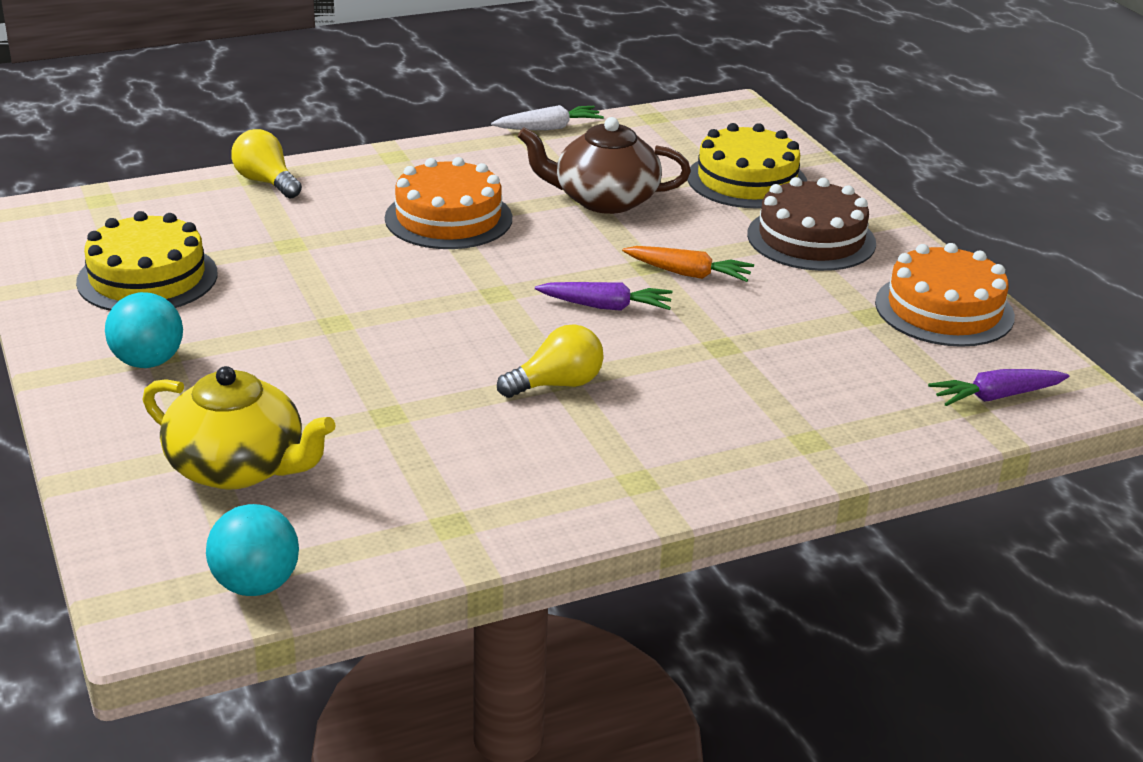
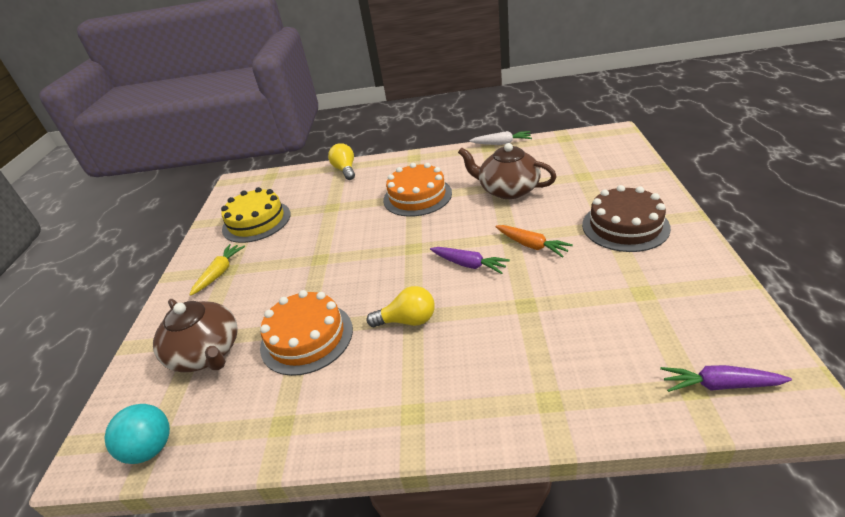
camera: 30 degrees right, 5 degrees up
turquoise ball [105,292,183,368] -> yellow carrot [189,244,245,296]
yellow teapot [143,366,336,490] -> brown teapot [153,299,238,372]
yellow cake [687,123,807,209] -> none
orange cake [875,243,1015,347] -> orange cake moved to [260,290,353,376]

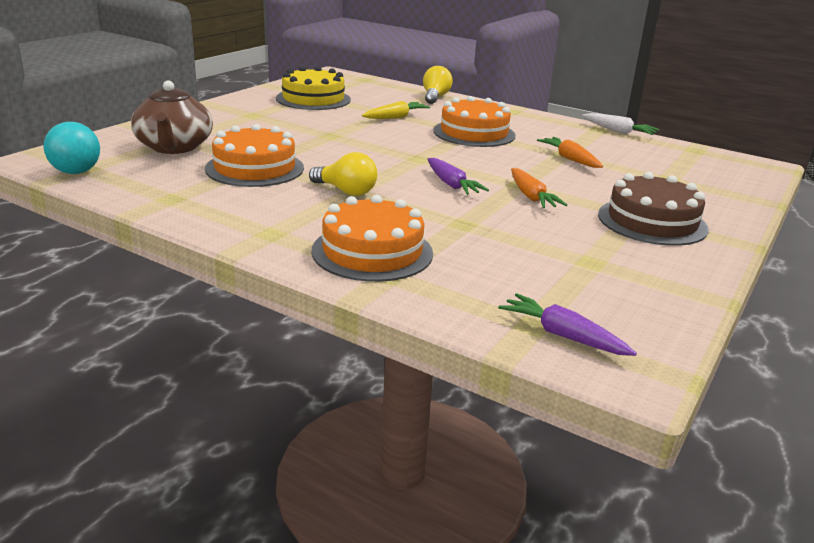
camera: 25 degrees right, 10 degrees down
yellow carrot [189,244,245,296] -> yellow carrot moved to [362,101,430,119]
brown teapot [458,143,557,199] -> orange carrot [537,137,603,168]
none -> orange cake [312,195,433,282]

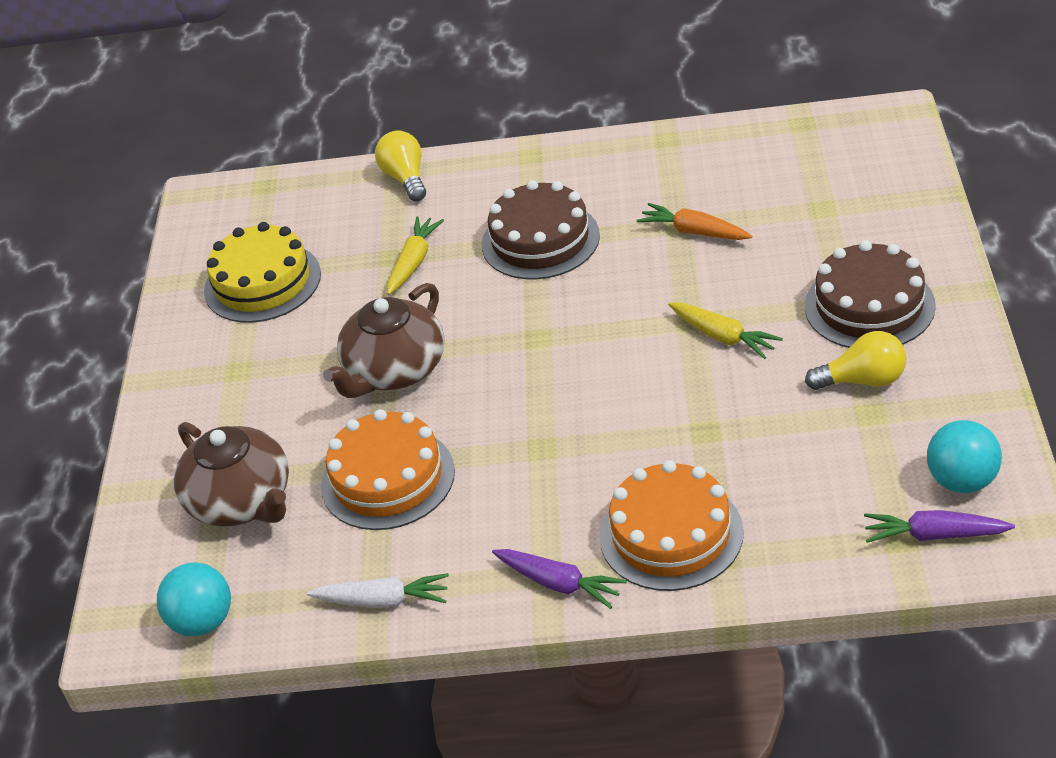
camera: 25 degrees left, 15 degrees up
yellow light bulb [309,152,377,196] -> yellow light bulb moved to [805,331,907,390]
purple carrot [428,158,489,195] -> purple carrot moved to [492,549,627,609]
orange cake [433,96,516,147] -> brown cake [482,180,600,280]
orange carrot [511,168,567,208] -> yellow carrot [668,302,783,359]
white carrot [582,113,660,135] -> white carrot moved to [307,573,449,608]
none -> brown teapot [323,283,444,398]
none -> turquoise ball [927,420,1002,493]

